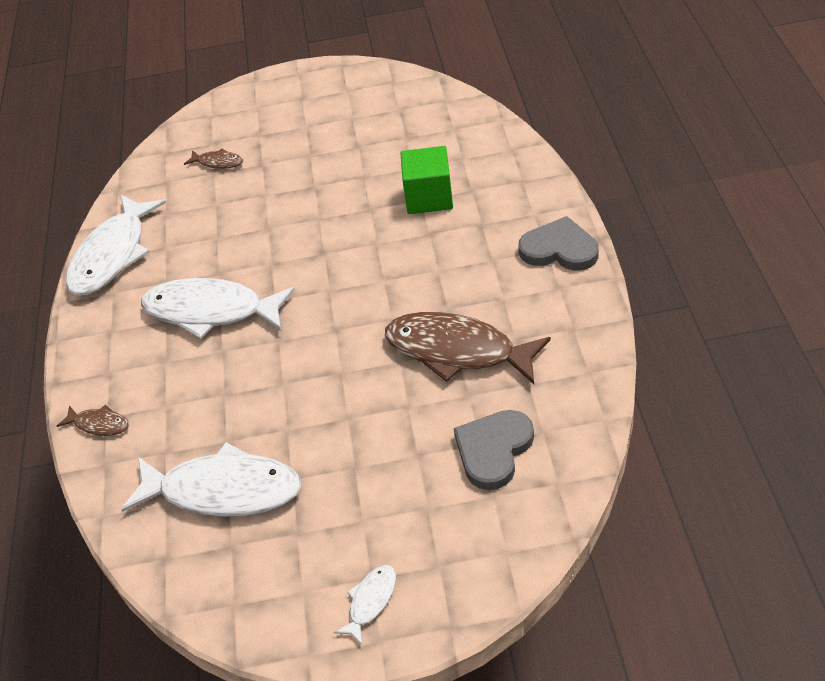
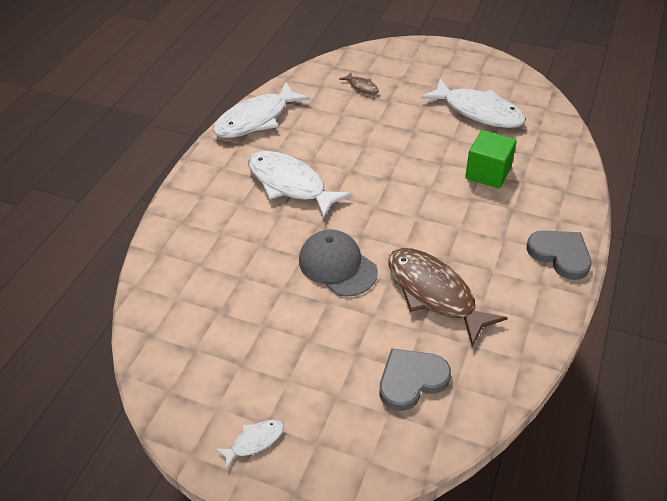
camera: 25 degrees right, 0 degrees up
brown fish [57,404,129,436] -> none
white fish [121,442,302,517] -> white fish moved to [421,79,526,128]
none -> grey cap [299,229,378,297]

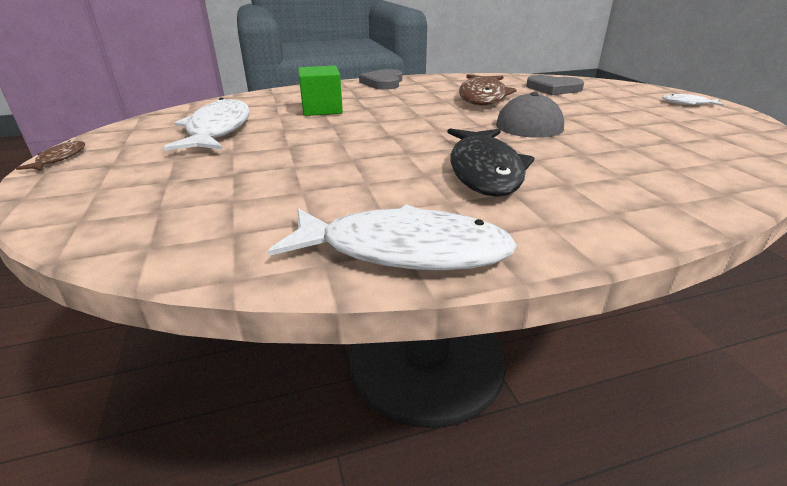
camera: 130 degrees left, 15 degrees down
white fish [248,151,352,219] -> black fish [447,128,534,197]
brown fish [339,72,379,95] -> brown fish moved to [16,140,85,171]

